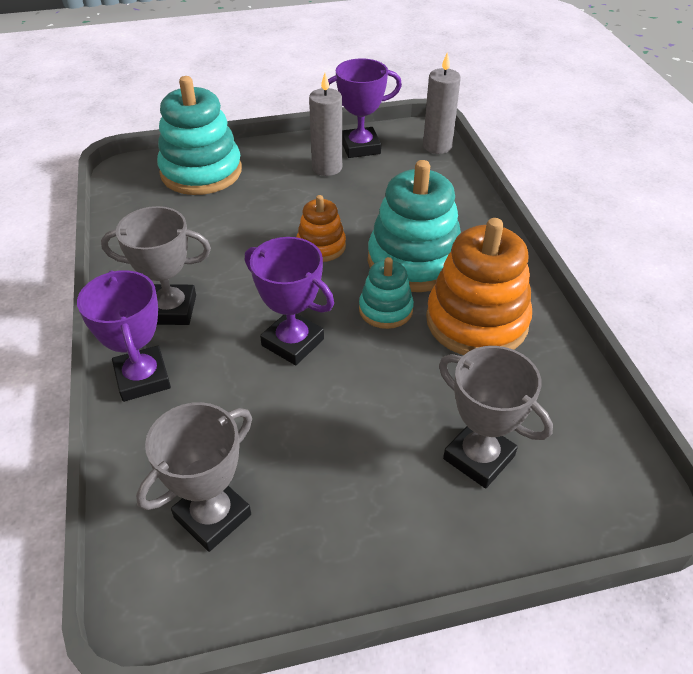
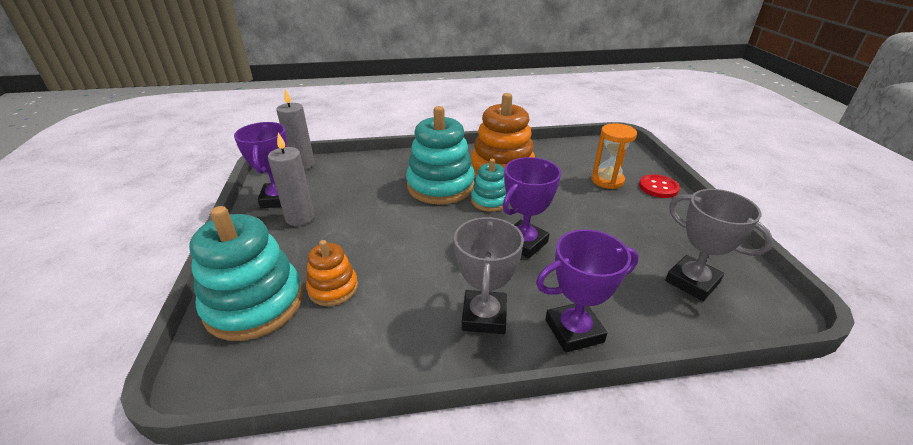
camera: 85 degrees left, 10 degrees down
orange stacking toy [296,195,346,262] -> orange stacking toy moved to [306,240,358,306]
grey trophy [439,346,553,488] -> orange hourglass [591,123,637,189]
none -> red button [639,174,680,198]

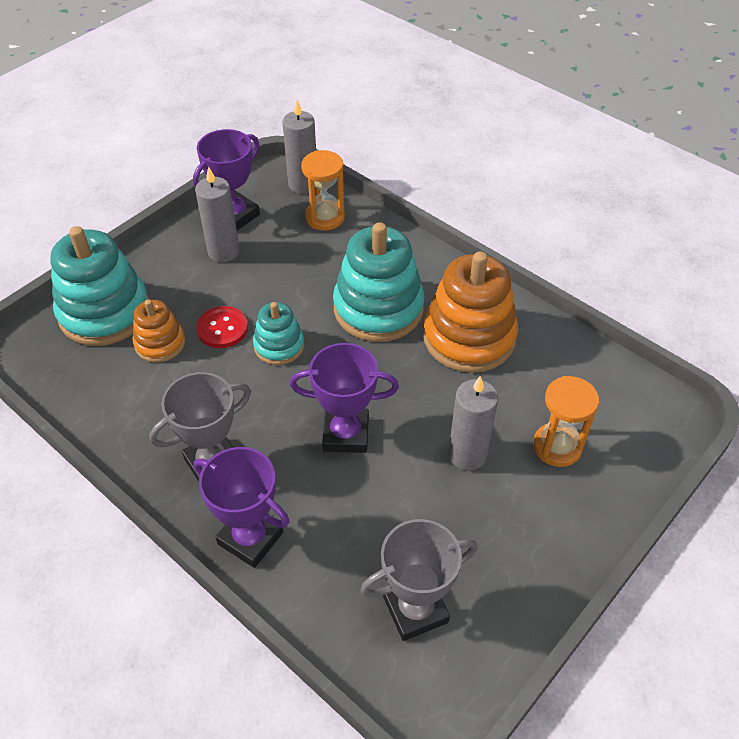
camera: 50 degrees right, 15 degrees up
turquoise stacking toy [471,159,506,212] -> turquoise stacking toy moved to [253,302,304,365]
red button [639,174,680,198] -> red button moved to [196,306,248,348]
grey trophy [665,189,774,301] -> grey trophy turned 60 degrees clockwise [360,519,477,641]
none -> orange hourglass [301,150,345,231]
none -> grey candle [448,376,498,470]

